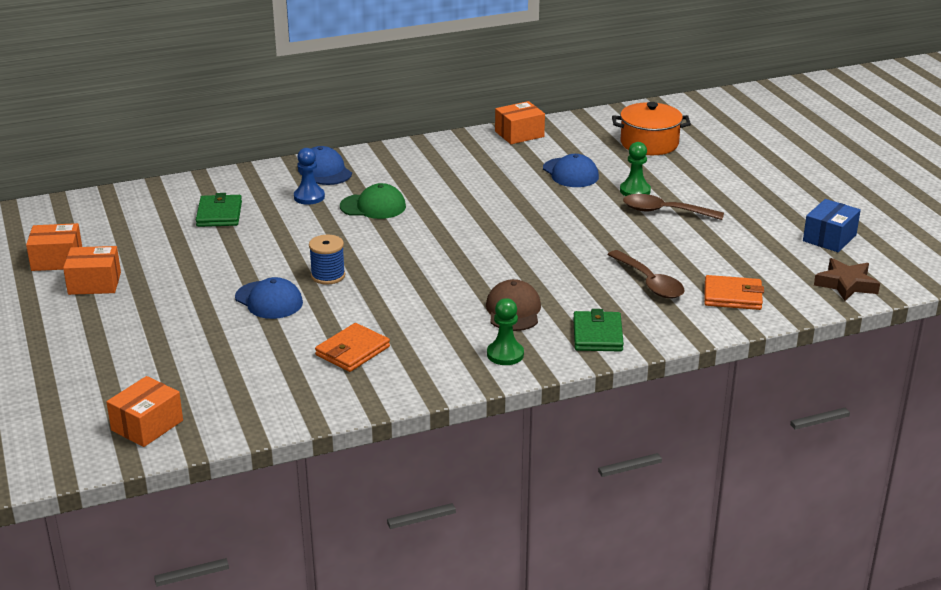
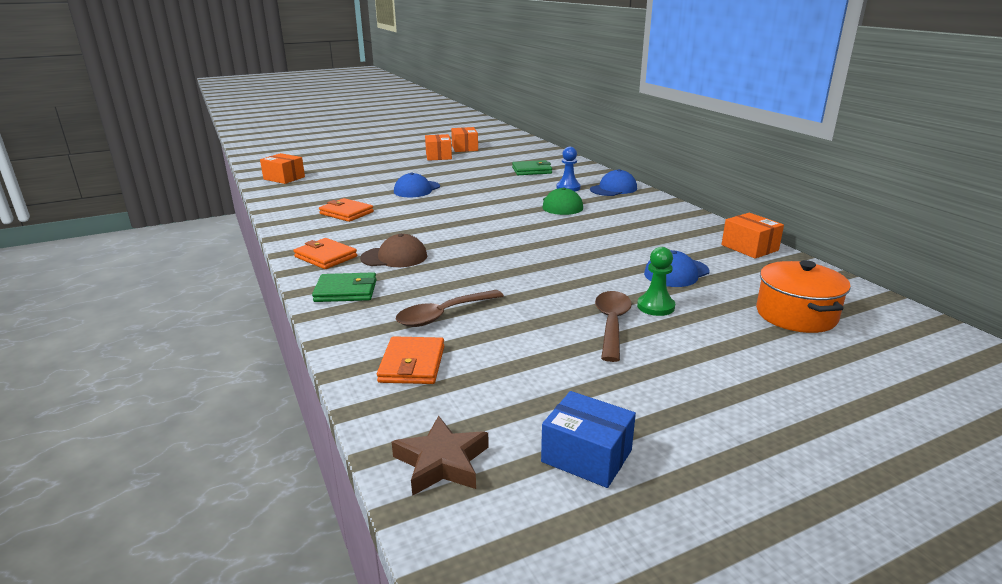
camera: 85 degrees right, 5 degrees down
blue spool [309,235,345,285] -> none
green pawn [487,298,524,365] -> orange wallet [293,238,357,269]

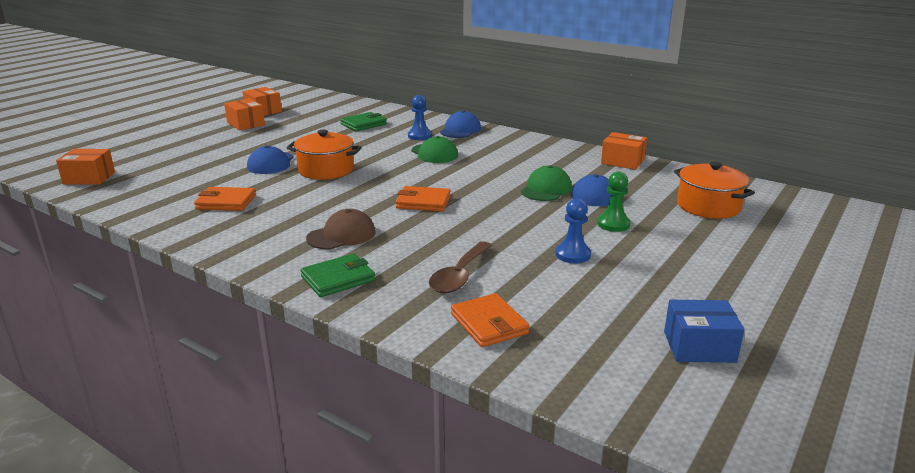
camera: 30 degrees left, 0 degrees up
orange wallet [293,238,357,269] -> orange wallet moved to [396,186,451,212]
brown star [392,416,489,496] -> none
brown spoon [595,291,632,362] -> none
none -> orange pot [286,130,362,180]
none -> green cap [521,165,572,201]
none -> blue pawn [555,198,591,263]

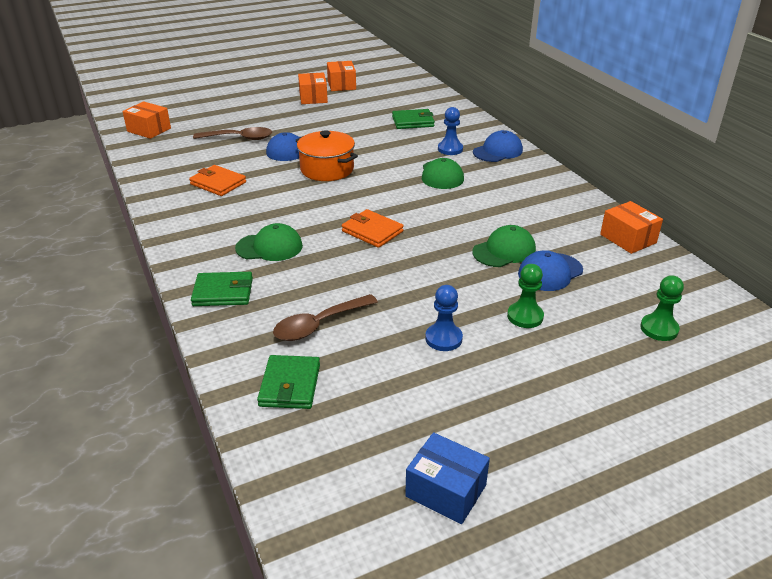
camera: 30 degrees right, 10 degrees up
brown cap [306,209,376,249] -> green cap [235,223,303,261]
orange wallet [451,293,529,347] -> green wallet [257,355,320,409]
orange pot [674,162,755,219] -> green pawn [640,275,684,341]
none -> brown spoon [193,127,272,140]

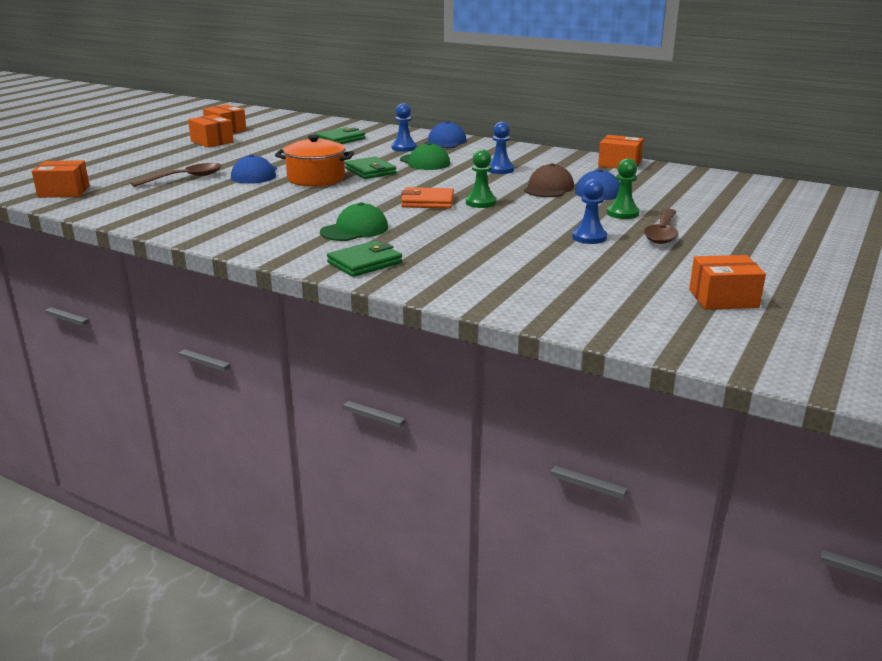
camera: 35 degrees left, 10 degrees down
orange wallet [189,165,246,196] -> none
green wallet [257,355,320,409] -> green wallet moved to [345,156,397,179]
brown spoon [273,294,378,341] -> brown spoon moved to [644,209,678,244]
blue box [405,432,490,524] -> orange box [689,255,766,310]
green cap [472,225,536,267] -> brown cap [524,163,574,197]
green pawn [640,275,684,341] -> green pawn moved to [466,149,497,208]
none -> blue pawn [488,122,514,174]

